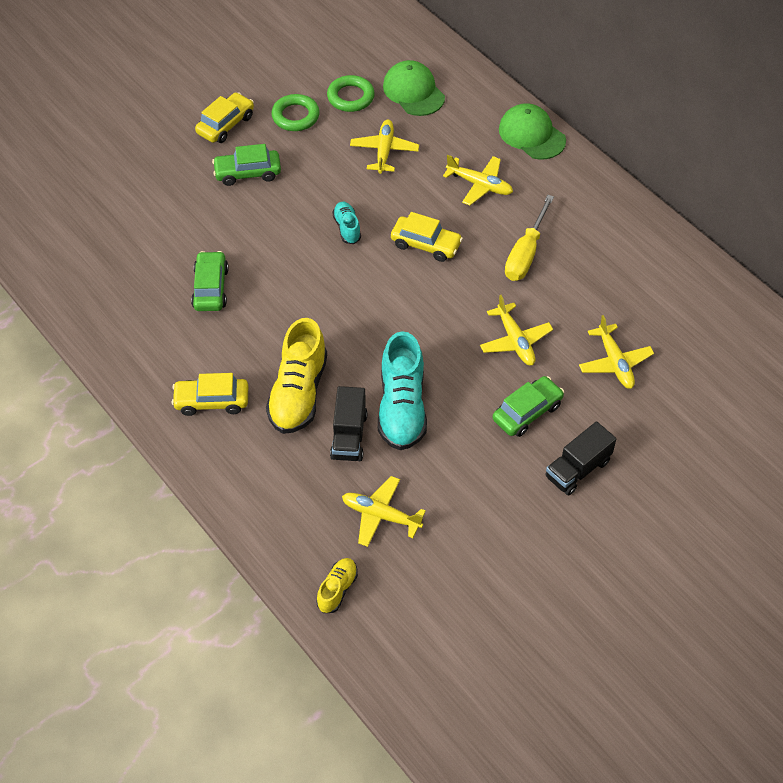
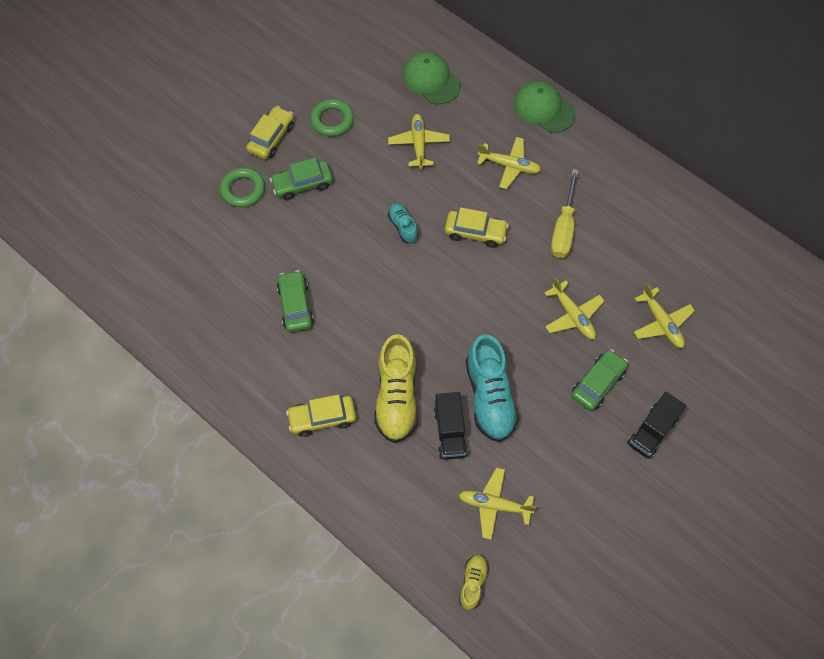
camera: 10 degrees left, 10 degrees up
green ring [327,75,375,112] -> green ring moved to [220,167,265,207]

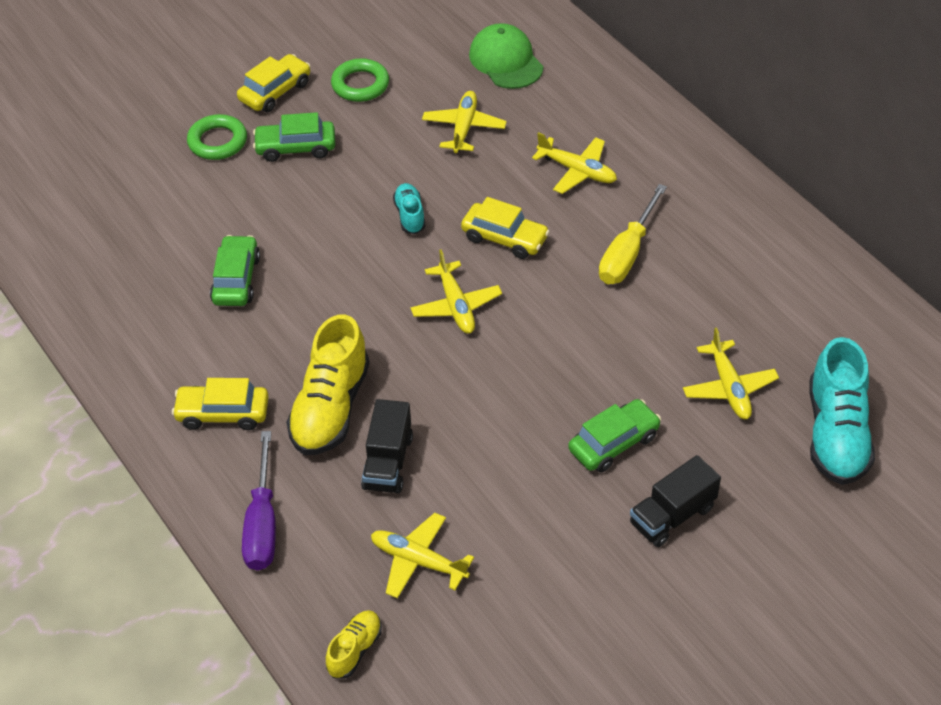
camera: 15 degrees right, 15 degrees down
turquoise shoe [466,334,519,442] -> turquoise shoe moved to [809,337,875,485]
green cap [514,81,576,133] -> none
yellow plane [544,278,604,339] -> yellow plane moved to [410,249,502,334]
none -> purple screwdriver [242,431,276,571]

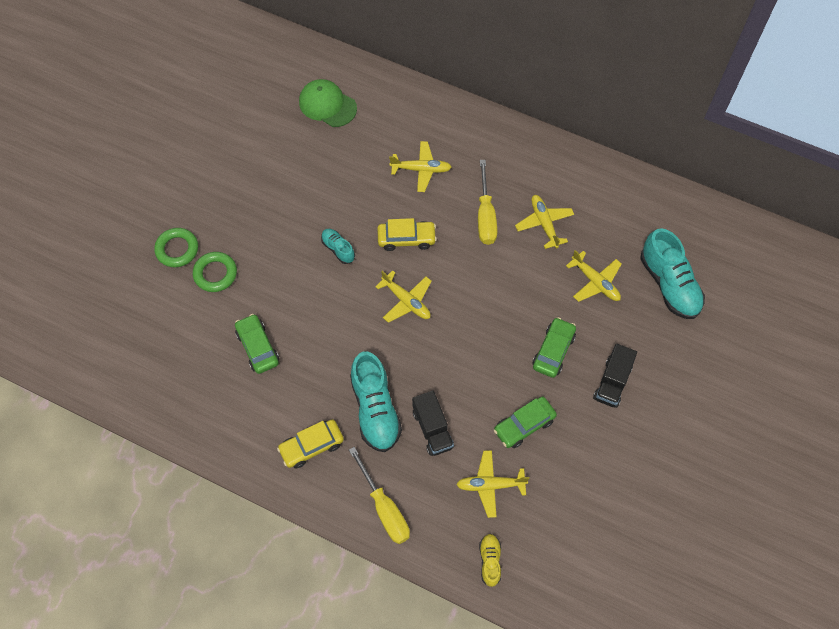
camera: 30 degrees left, 15 degrees up
yellow car [237,54,310,112] -> none
purple screwdriver [242,431,276,571] -> yellow screwdriver [349,447,410,544]
green car [253,112,335,162] -> green car moved to [494,397,557,448]
yellow shoe [286,314,370,455] -> turquoise shoe [350,352,402,452]
green ring [331,58,389,102] -> green ring moved to [193,252,237,292]
yellow plane [422,91,507,153] -> yellow plane moved to [515,195,574,249]

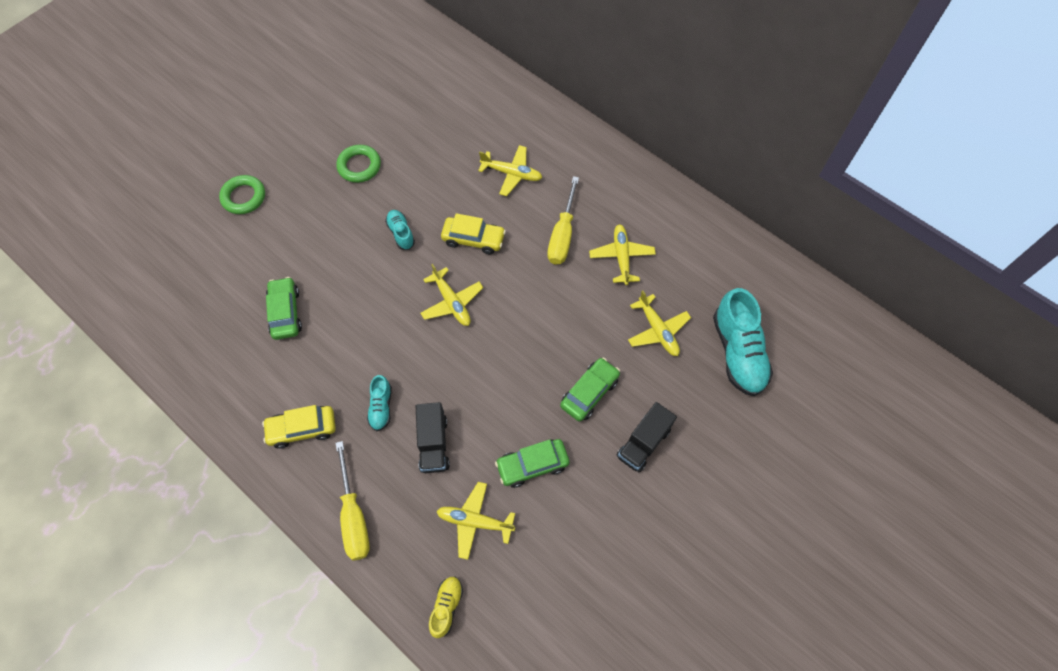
camera: 15 degrees right, 0 degrees up
green ring [193,252,237,292] -> green ring moved to [336,145,381,183]
green cap [299,79,357,127] -> none
turquoise shoe [350,352,402,452] -> turquoise shoe [367,375,392,431], size x0.51

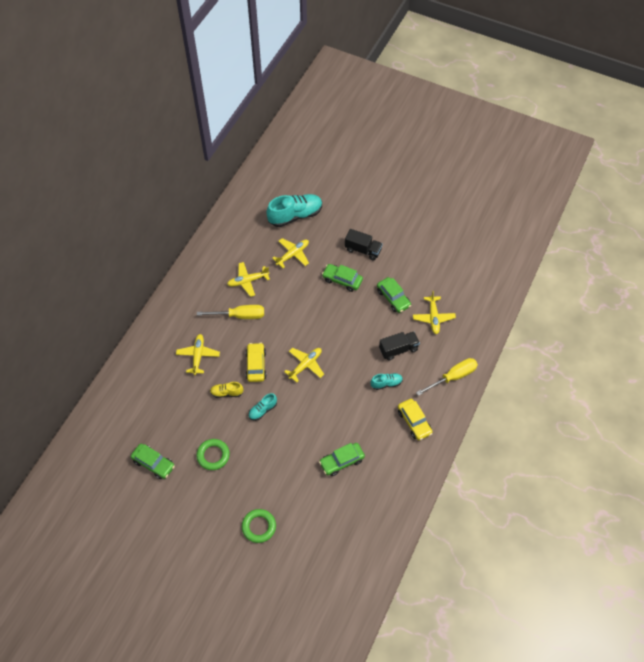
camera: 105 degrees left, 5 degrees down
yellow shoe [429,577,463,638] -> yellow shoe moved to [210,382,243,398]
none -> green car [131,444,175,479]

